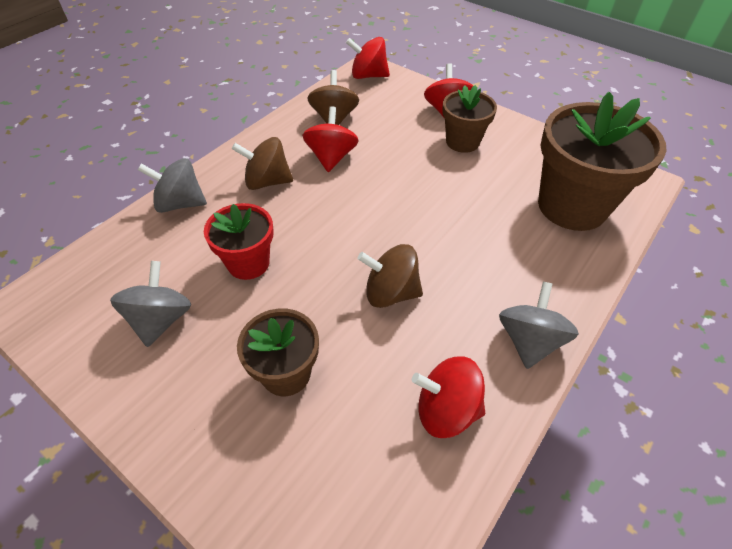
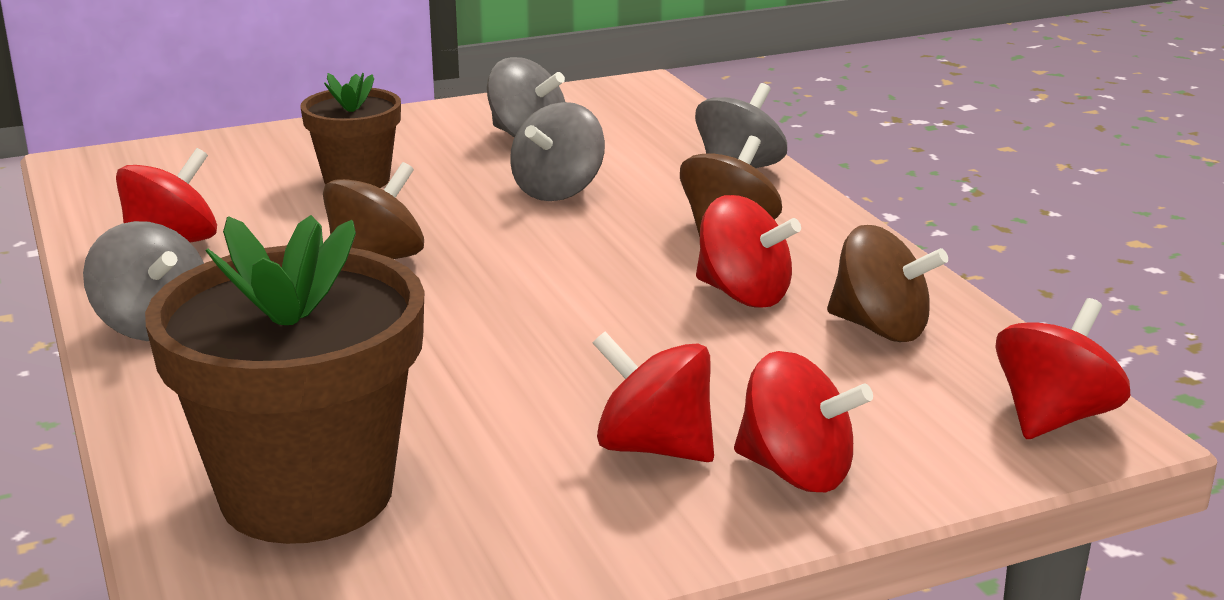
camera: 120 degrees right, 25 degrees down
red flower pot [204,203,274,280] -> grey spinning top [510,102,605,201]
brown flower pot [442,85,497,153] -> red spinning top [593,332,714,462]

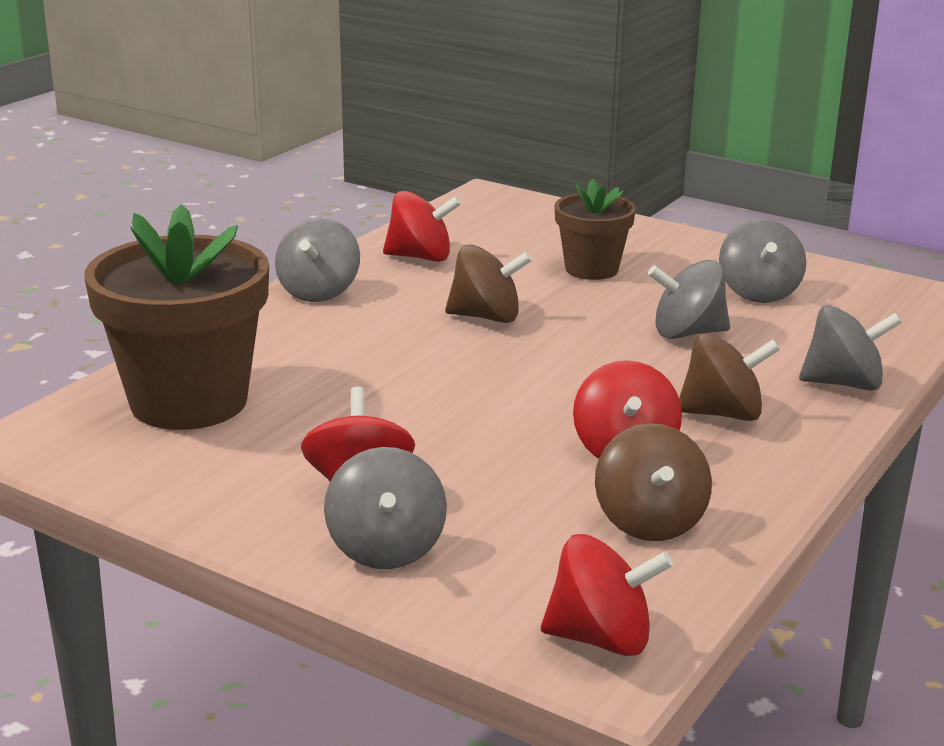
camera: 55 degrees right, 0 degrees up
red spinning top [734,351,873,492] -> grey spinning top [324,447,447,569]

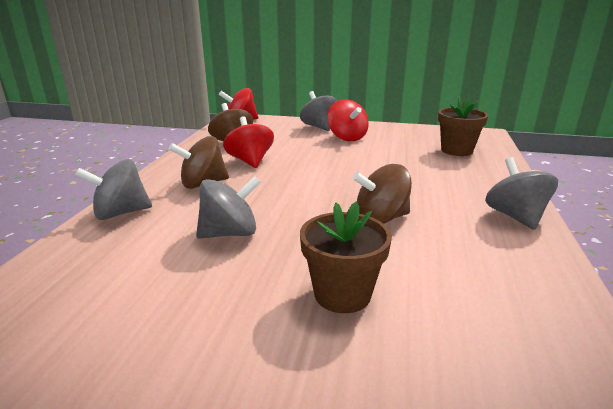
camera: 160 degrees right, 0 degrees up
brown flower pot [84,204,269,430] -> brown flower pot [438,97,488,156], size x0.56
red spinning top [383,191,461,262] -> none
grey spinning top [719,219,806,303] -> none

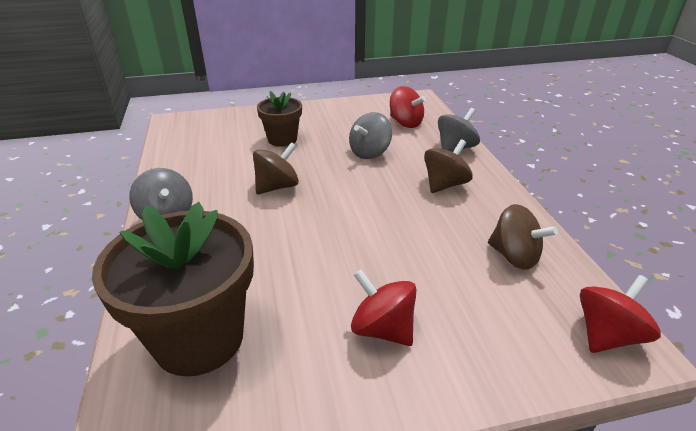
camera: 155 degrees right, 10 degrees up
red spinning top [223,116,274,168] -> red spinning top moved to [390,86,426,128]
grey spinning top [300,91,338,131] -> none
brown flower pot [438,97,488,156] -> brown flower pot [92,202,254,376], size x1.79

